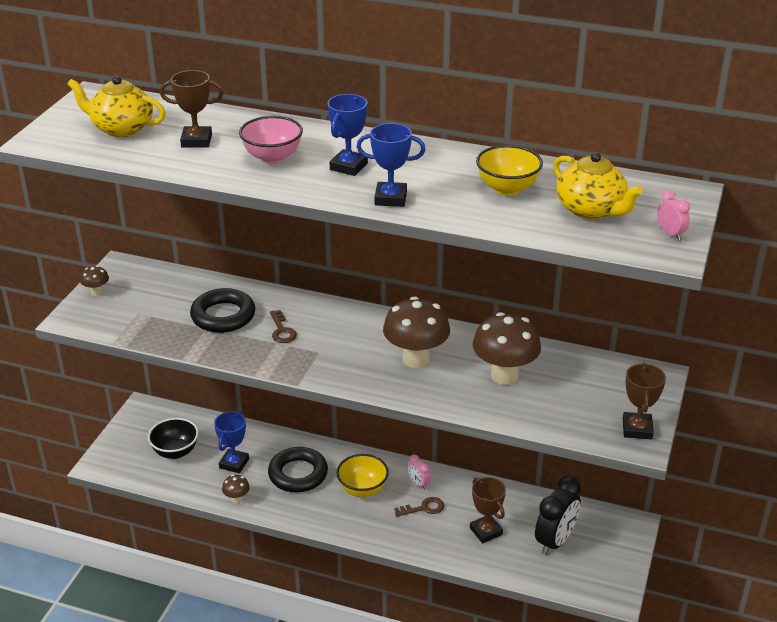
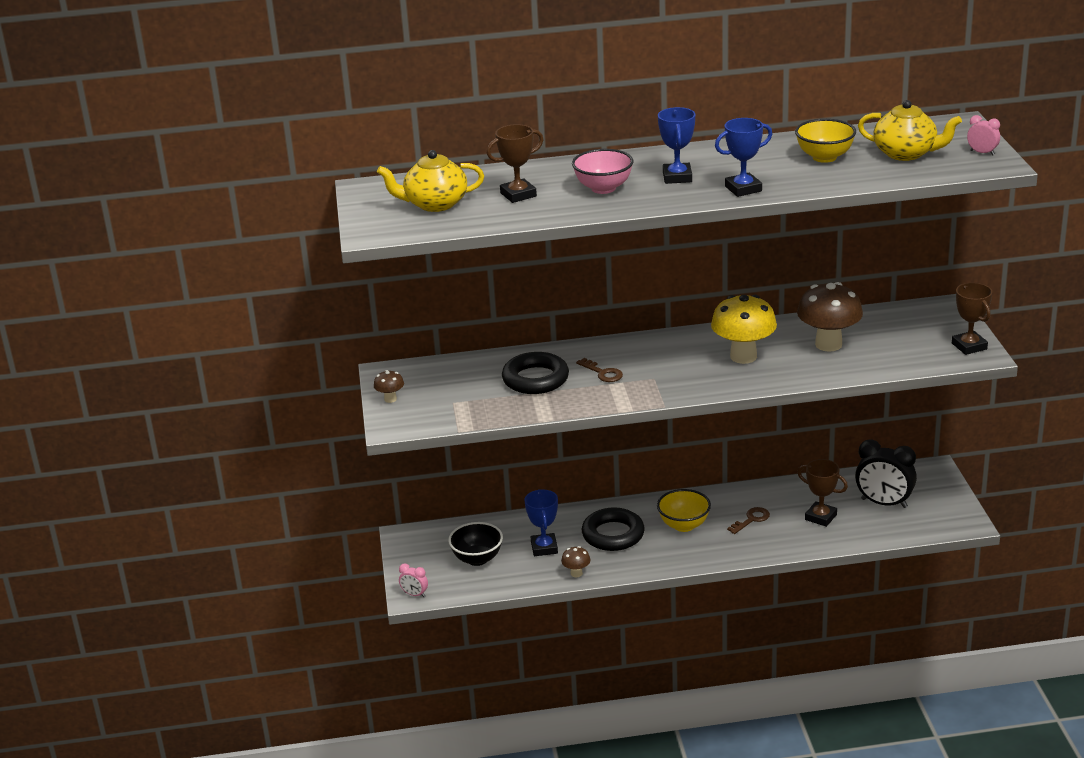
camera: 25 degrees left, 5 degrees down
brown mushroom [383,296,450,368] -> yellow mushroom [711,295,777,364]
pink clock [408,455,431,490] -> pink clock moved to [399,563,428,597]
black clock [535,476,581,555] -> black clock turned 105 degrees clockwise [855,440,917,508]

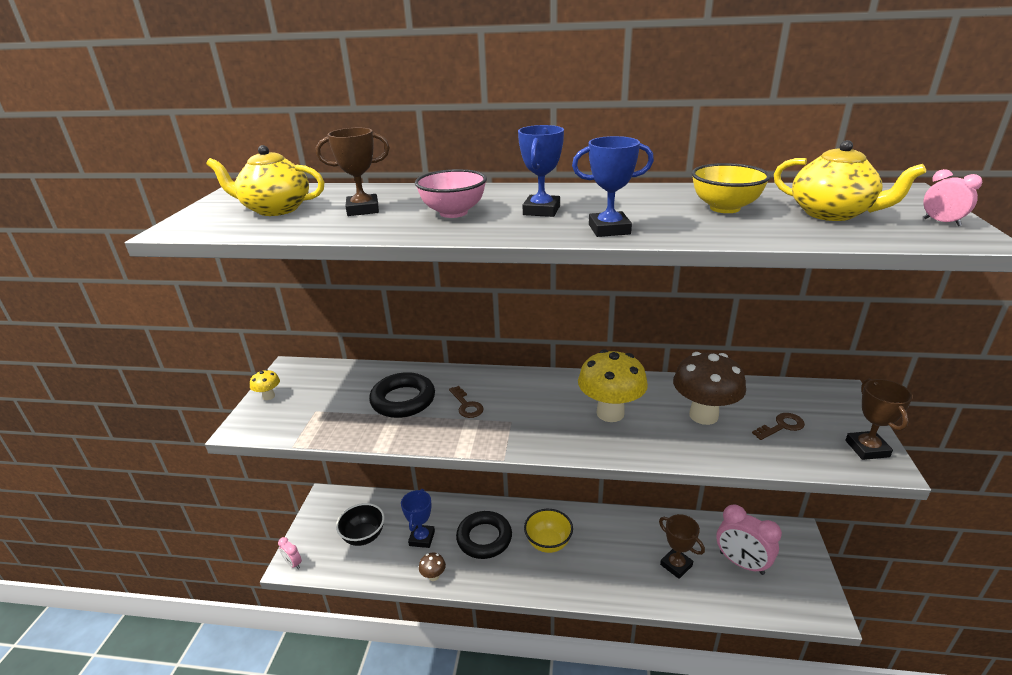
camera: 15 degrees right, 0 degrees up
brown mushroom [374,370,404,403] -> yellow mushroom [250,369,280,400]
brown key [727,507,770,534] -> brown key moved to [752,413,805,440]
black clock [855,440,917,508] -> pink clock [716,505,782,575]

